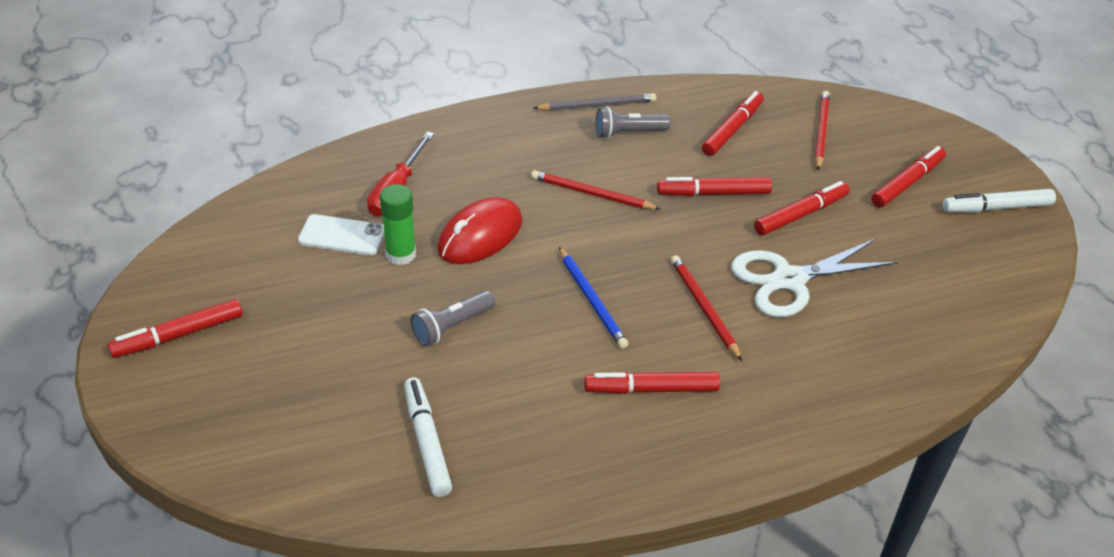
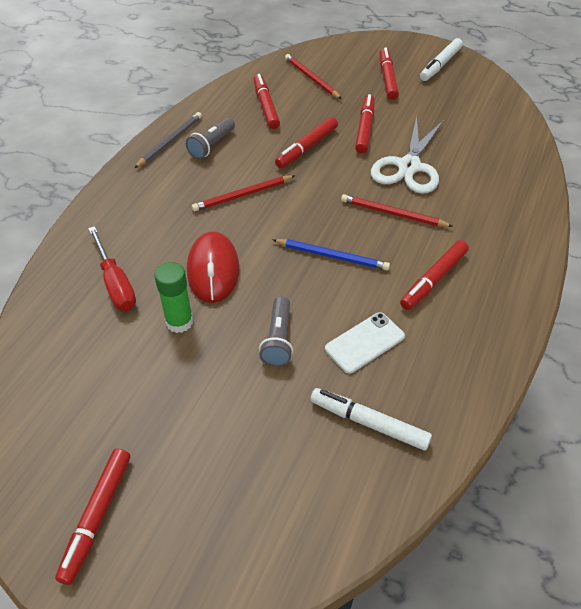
camera: 45 degrees left, 5 degrees up
white phone [298,214,385,255] -> white phone moved to [325,312,405,374]

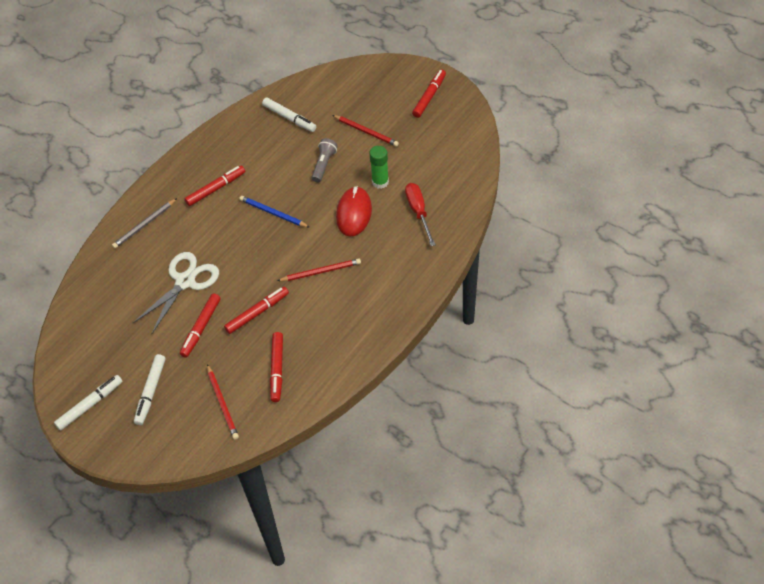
camera: 165 degrees left, 5 degrees up
grey pencil [134,112,202,168] -> grey pencil moved to [112,198,177,248]
grey flashlight [186,118,235,159] -> none
white phone [325,312,405,374] -> none
red pencil [341,194,453,227] -> red pencil moved to [333,115,399,146]
red marker [380,47,399,100] -> white marker [134,354,165,425]

